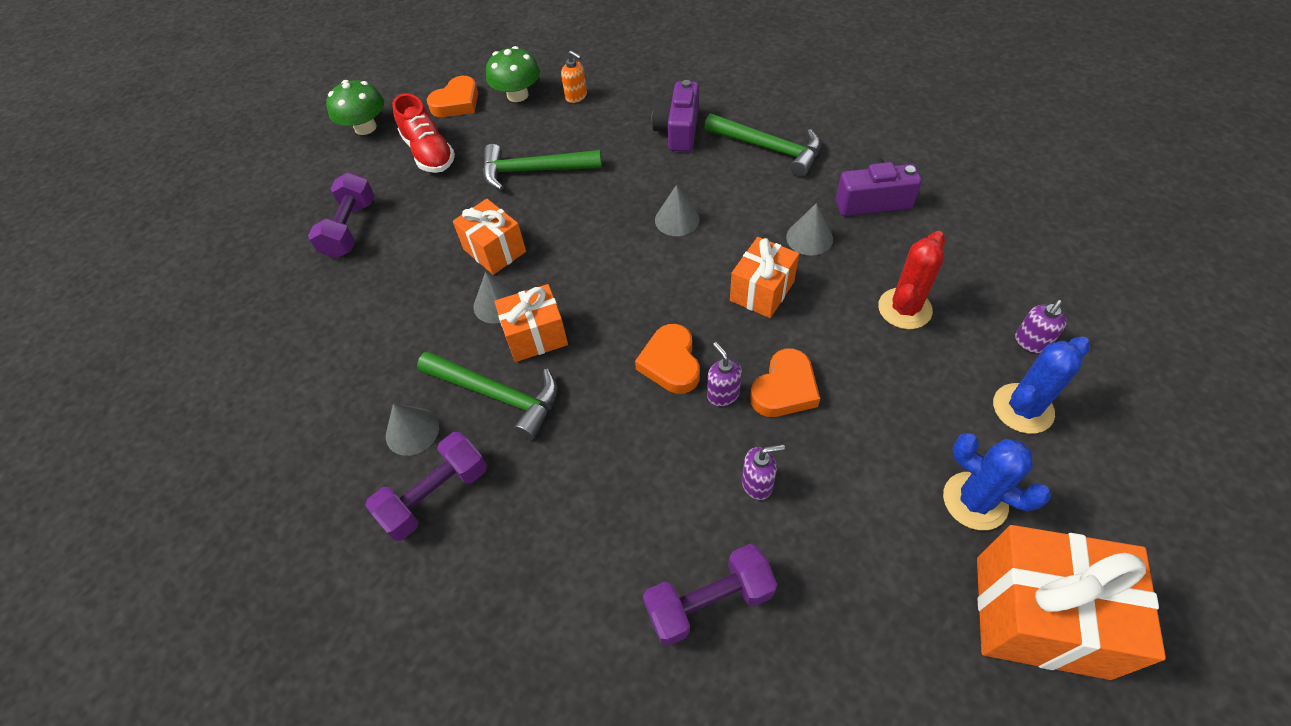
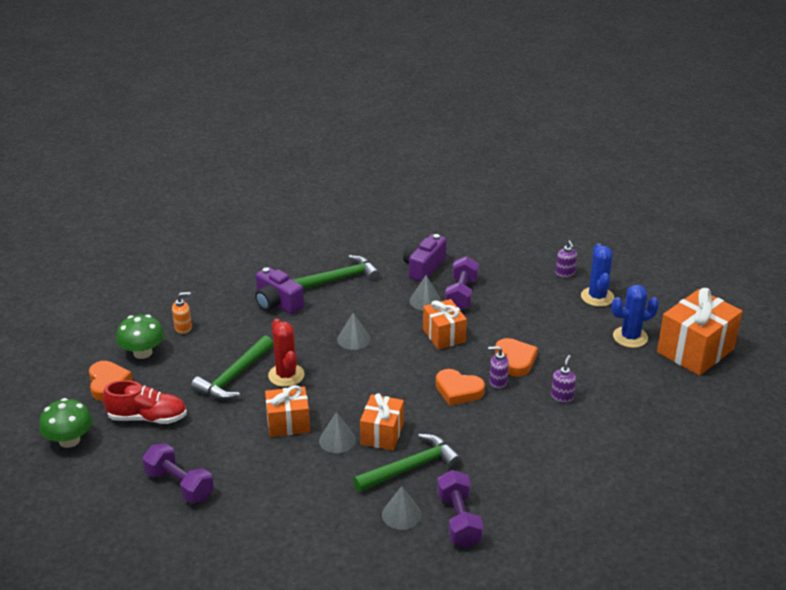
camera: 60 degrees left, 20 degrees down
purple dumbbell [643,544,777,646] -> purple dumbbell moved to [445,256,479,310]
red cactus [878,231,945,329] -> red cactus moved to [268,319,305,387]

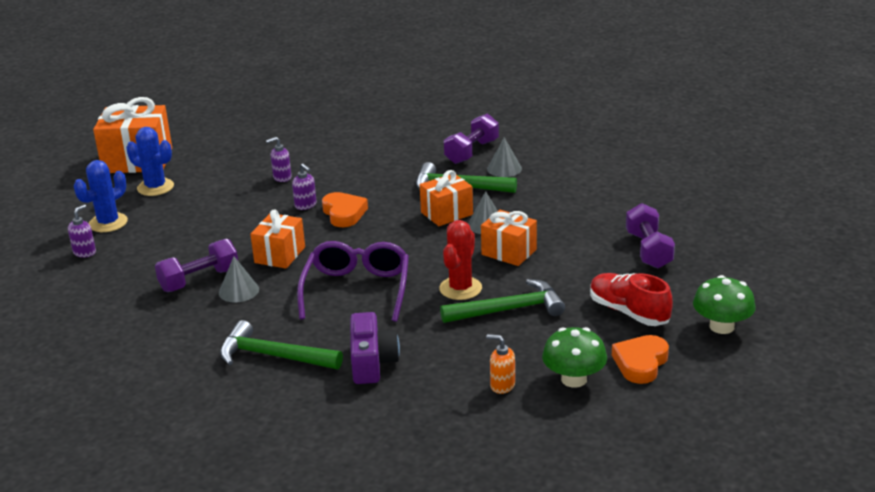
camera: 135 degrees left, 5 degrees down
grey cone [337,313,370,350] -> purple glasses [297,241,409,322]
purple camera [403,234,447,282] -> none
orange heart [495,338,538,377] -> none

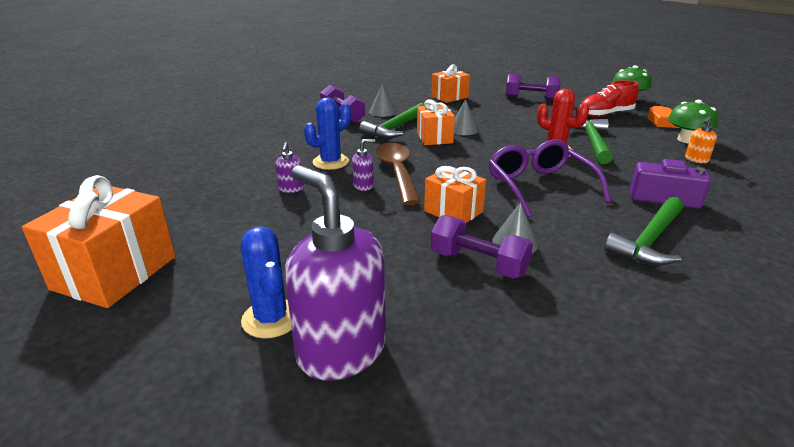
camera: 70 degrees left, 0 degrees up
purple soap dispenser [68,205,96,257] -> purple soap dispenser [284,165,386,381], size x2.42
blue cactus [126,127,174,196] -> blue cactus moved to [304,97,351,170]
purple dumbbell [155,239,238,292] -> purple dumbbell turned 45 degrees counterclockwise [431,215,533,278]
purple glasses [297,241,409,322] -> purple glasses turned 45 degrees clockwise [489,139,611,218]
orange heart [322,192,368,227] -> brown spoon [375,143,421,205]
orange gift [481,210,537,266] -> orange gift moved to [431,64,470,103]

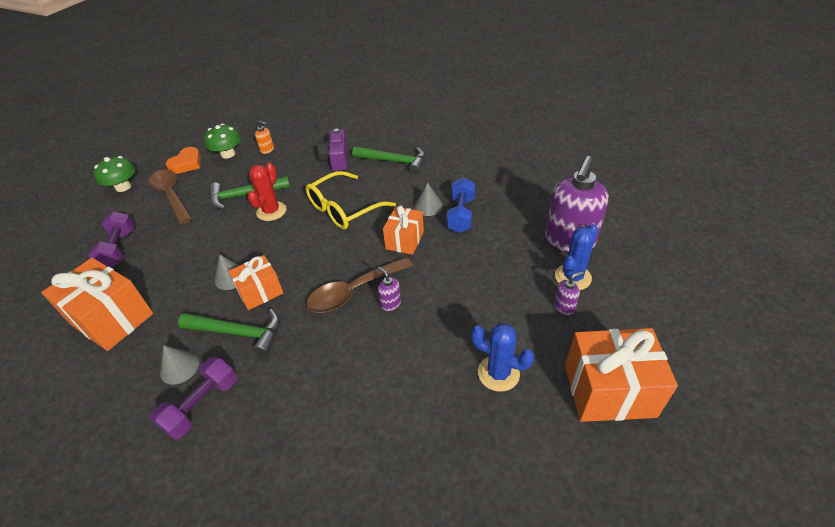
camera: 110 degrees left, 15 degrees up
purple soap dispenser [276,142,304,193] -> purple soap dispenser moved to [554,271,584,315]
blue cactus [304,97,351,170] -> blue cactus moved to [471,323,534,392]
orange gift [431,64,470,103] -> orange gift [41,258,153,351], size x1.64
purple dumbbell [431,215,533,278] -> blue dumbbell [446,178,475,233]
purple glasses [489,139,611,218] -> yellow glasses [306,171,396,229]
red shoe [581,80,639,117] -> brown spoon [148,170,192,224]

